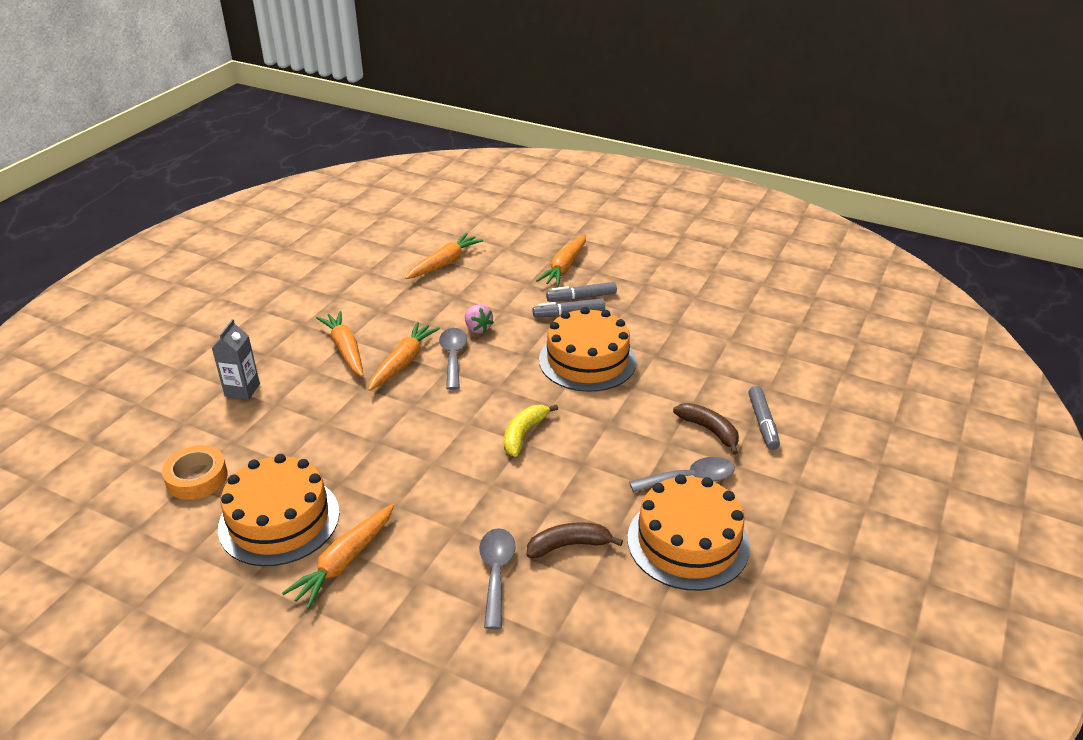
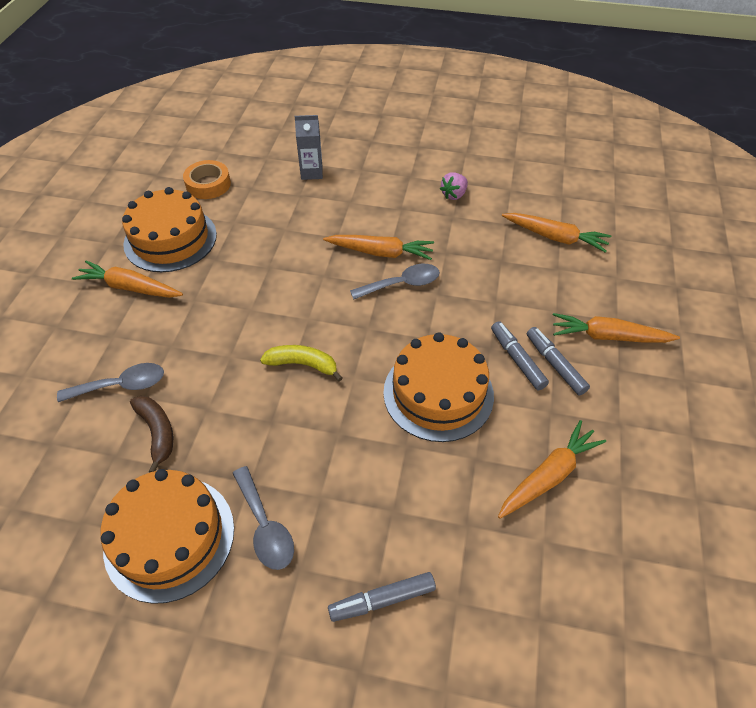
camera: 75 degrees right, 15 degrees up
orange carrot [316,311,363,377] -> orange carrot moved to [498,420,606,519]
pink strawberry [465,304,494,333] -> pink strawberry moved to [440,172,468,200]
brown banana [673,403,739,455] -> none

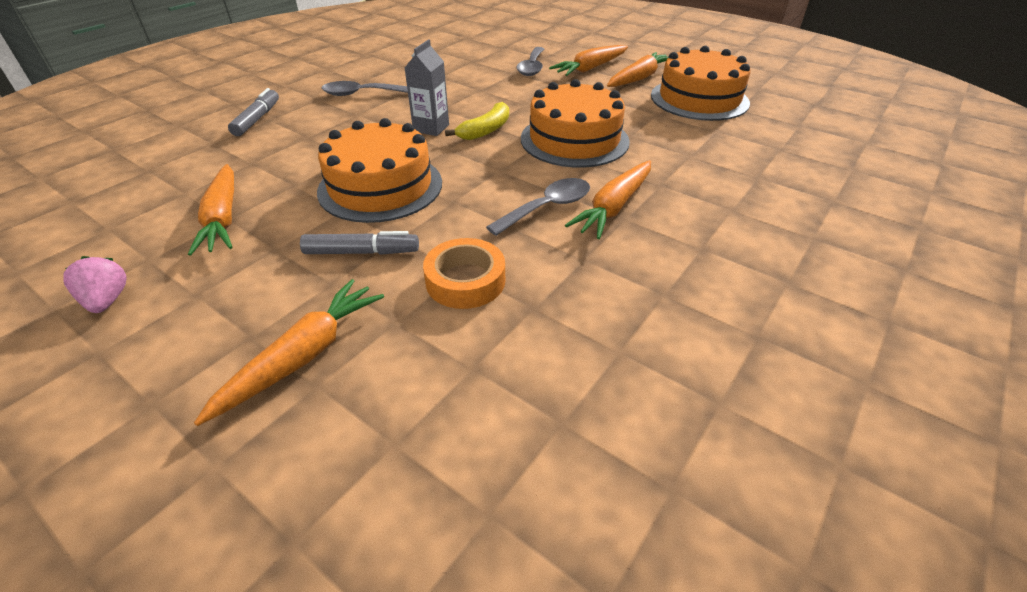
camera: 115 degrees right, 10 degrees down
orange cake [100,469,234,604] -> orange cake moved to [521,79,630,167]
brown banana [130,396,173,472] -> none
orange tape [183,160,231,199] -> orange tape moved to [423,238,505,309]
grey carton [294,115,323,180] -> grey carton moved to [405,39,449,136]
grey spoon [350,264,440,299] -> grey spoon turned 135 degrees counterclockwise [486,178,590,236]
pink strawberry [440,172,468,200] -> pink strawberry moved to [63,256,126,313]
orange carrot [502,213,611,253] -> orange carrot moved to [549,45,628,76]
grey marker [527,327,590,395] -> none

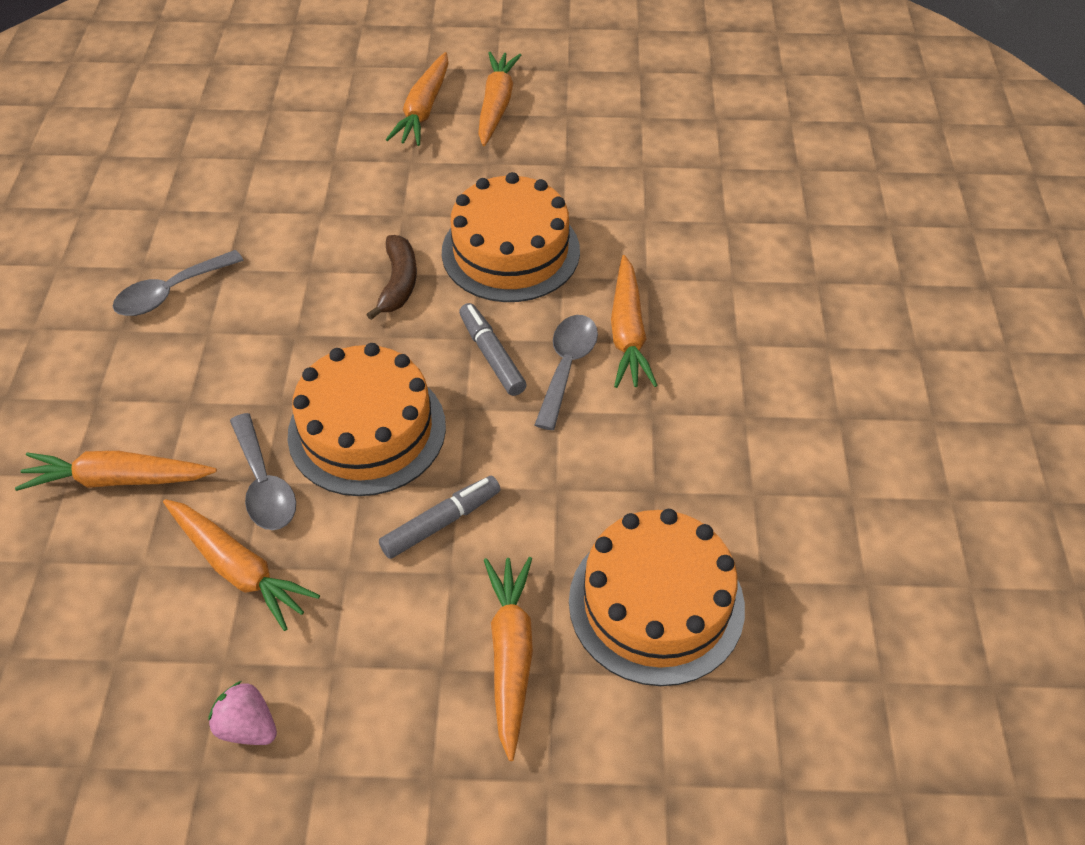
camera: 35 degrees left, 10 degrees up
grey marker [228,88,279,136] -> grey marker moved to [459,303,527,396]
grey carton [405,39,449,136] -> none
orange tape [423,238,505,309] -> none
yellow banana [445,102,509,140] -> brown banana [366,235,417,320]
grey spoon [516,47,544,76] -> grey spoon moved to [230,413,296,530]
orange cake [651,46,751,121] -> orange cake moved to [569,509,745,686]
none -> orange carrot [15,451,217,491]

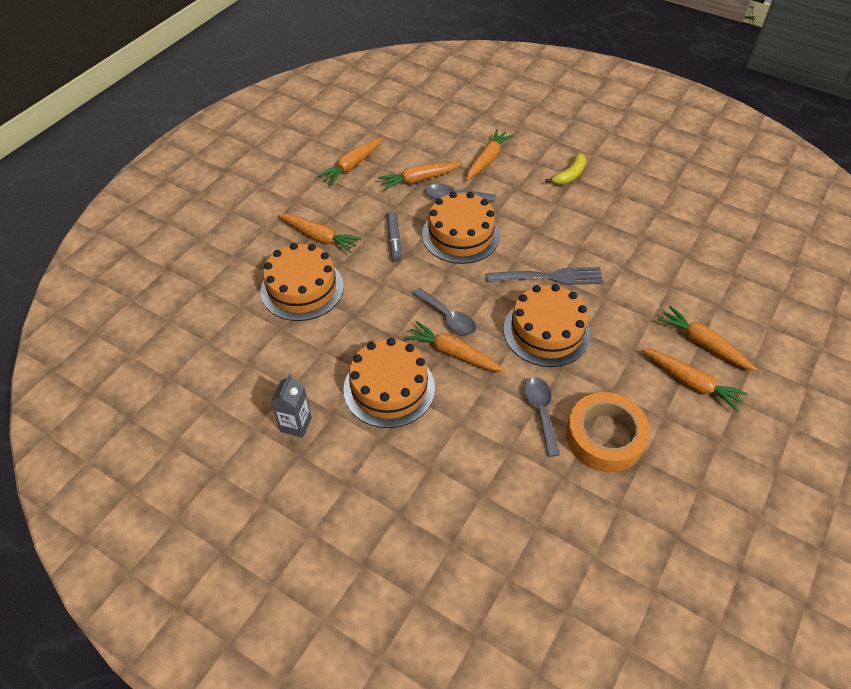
camera: 120 degrees right, 0 degrees up
grey spoon [113,250,244,316] -> grey spoon moved to [524,377,560,457]
pink strawberry [209,681,277,745] -> orange carrot [317,137,383,185]
brown banana [366,235,417,320] -> grey fork [486,267,604,285]
grey marker [459,303,527,396] -> none
none -> grey carton [271,374,312,438]
none -> orange cake [343,338,435,428]
none -> yellow banana [545,153,586,185]
none -> orange tape [566,392,650,472]

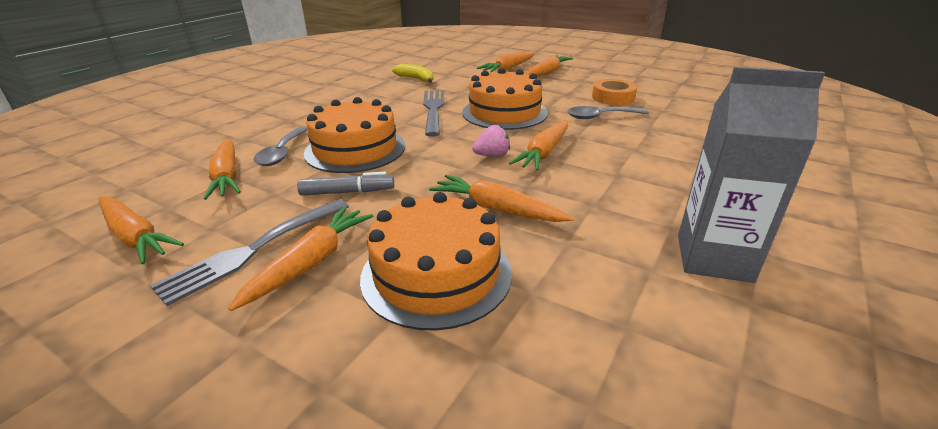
camera: 90 degrees left, 20 degrees down
grey carton [271,374,312,438] -> grey carton [678,67,825,283], size x1.69
orange cake [343,338,435,428] -> none
grey spoon [413,288,476,336] -> pink strawberry [472,125,510,157]
orange carrot [466,129,514,181] -> orange carrot moved to [429,175,574,222]
yellow banana [545,153,586,185] -> yellow banana moved to [392,64,433,83]
orange tape [566,392,650,472] -> orange tape [592,79,637,105], size x0.65
none -> grey fork [150,199,349,306]

